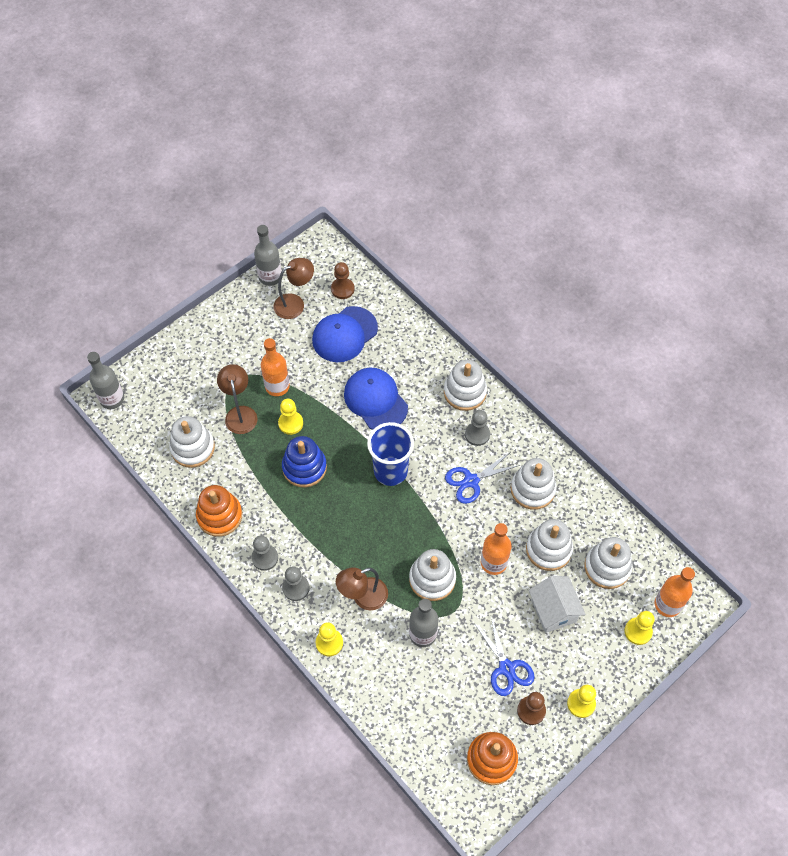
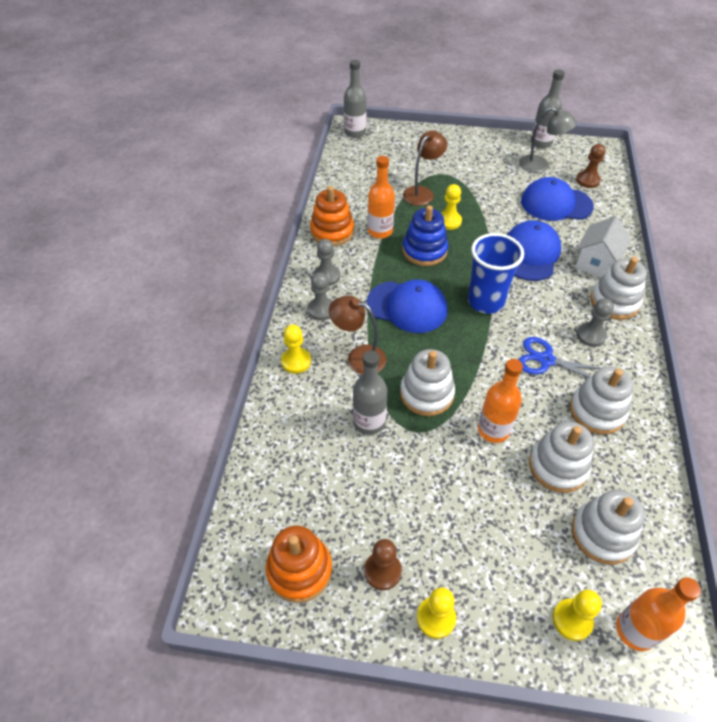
camera: 50 degrees right, 10 degrees down
white stacking toy [169,416,215,468] -> none
orange bottle [261,338,290,396] -> orange bottle moved to [368,156,395,239]
brown lamp [273,258,314,319] -> grey lamp [519,107,577,173]
blue scissors [474,617,535,696] -> none
white house [529,576,586,633] -> white house moved to [575,216,631,277]
none -> blue cap [367,280,448,333]

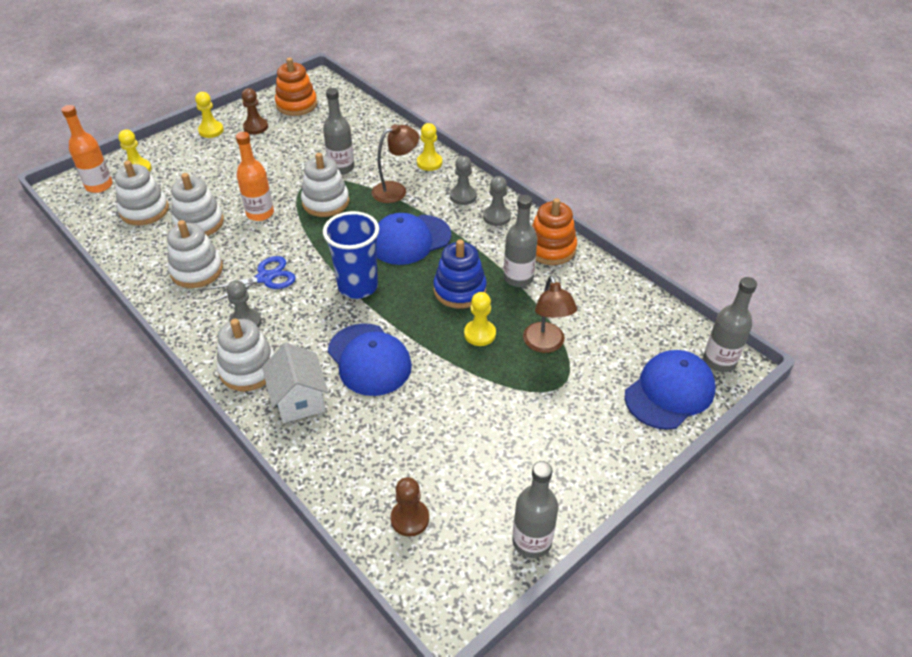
camera: 130 degrees right, 5 degrees down
orange bottle [368,156,395,239] -> grey bottle [504,195,537,287]
grey lamp [519,107,577,173] -> none
blue cap [521,177,594,221] -> blue cap moved to [624,350,716,430]

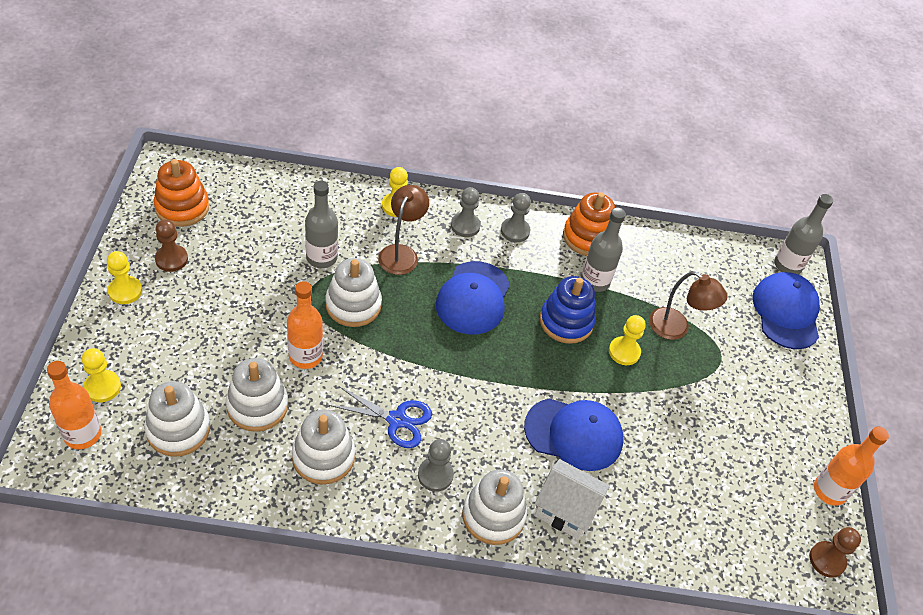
camera: 50 degrees left, 5 degrees up
blue scissors [204,256,296,304] -> blue scissors turned 90 degrees clockwise [329,386,432,448]
blue cup [323,211,379,299] -> none
brown pawn [391,477,429,537] -> brown pawn moved to [809,527,861,578]
grey bottle [512,461,558,558] -> orange bottle [814,426,889,506]

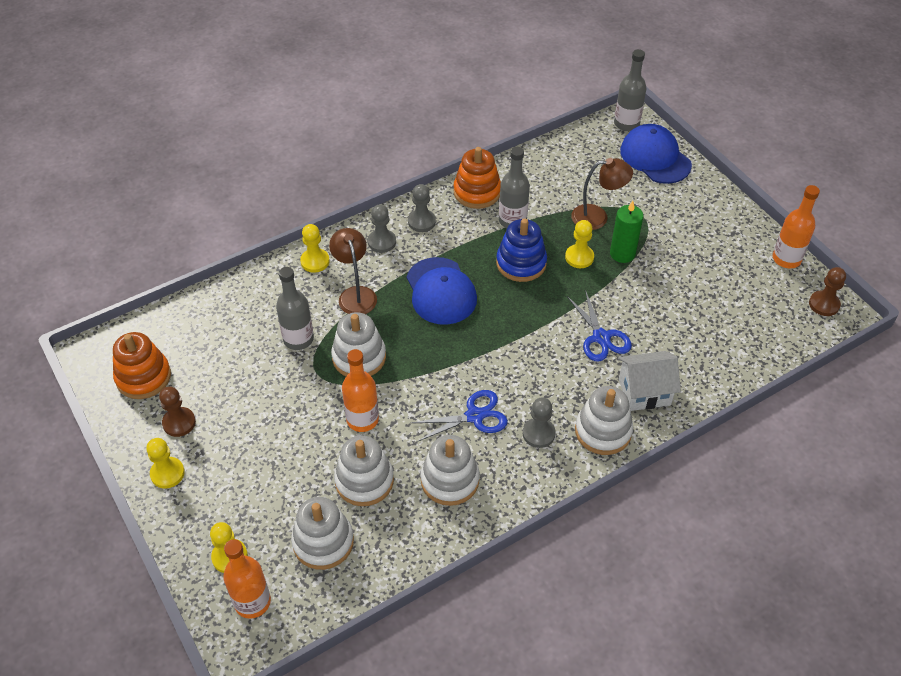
camera: 30 degrees left, 0 degrees up
blue cap [524,398,624,471] -> blue scissors [567,290,632,362]
none -> green candle [610,201,643,263]

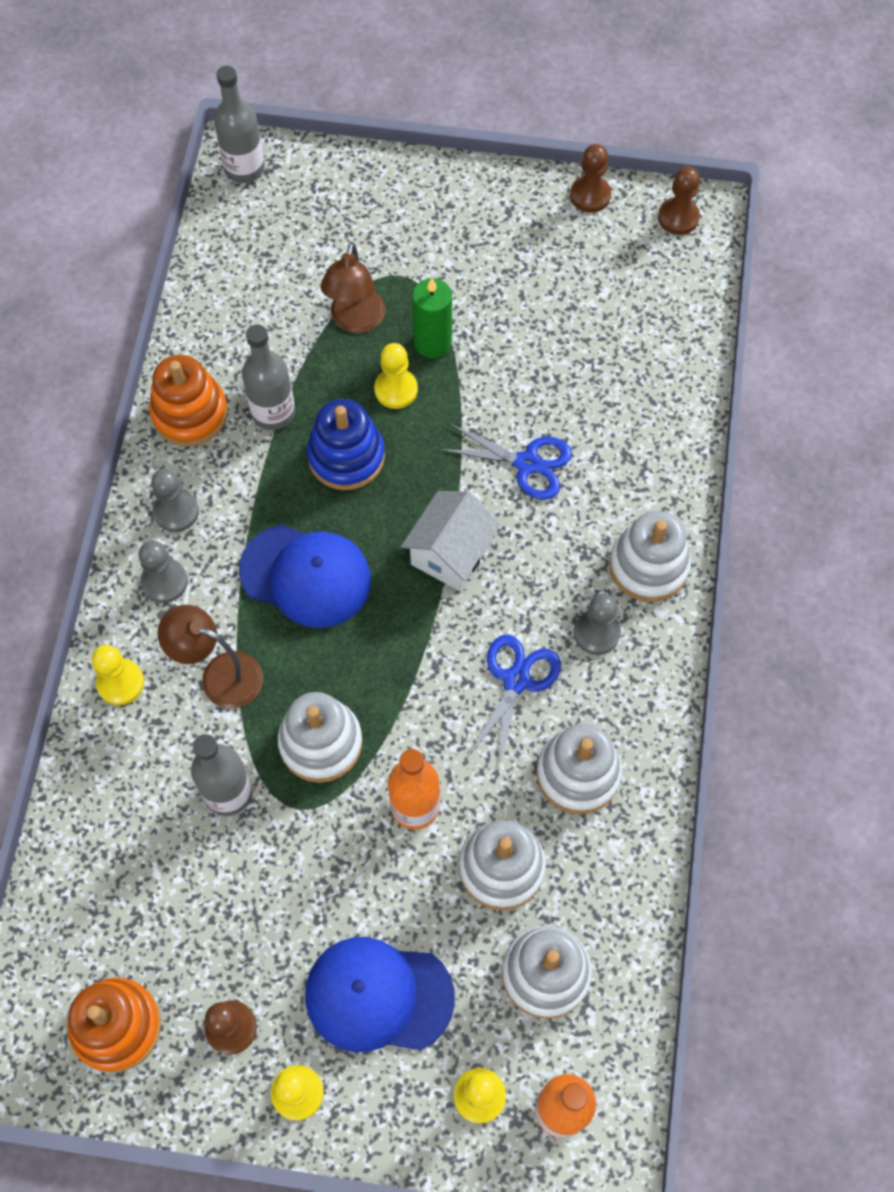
camera: 50 degrees left, 15 degrees up
brown lamp [571,158,633,230] -> brown lamp turned 150 degrees clockwise [320,242,385,333]
white house [618,351,681,411] -> white house moved to [401,491,501,591]
blue cap [620,124,692,184] -> blue cap moved to [305,937,455,1052]
orange bottle [773,185,820,268] -> brown pawn [570,144,611,213]

